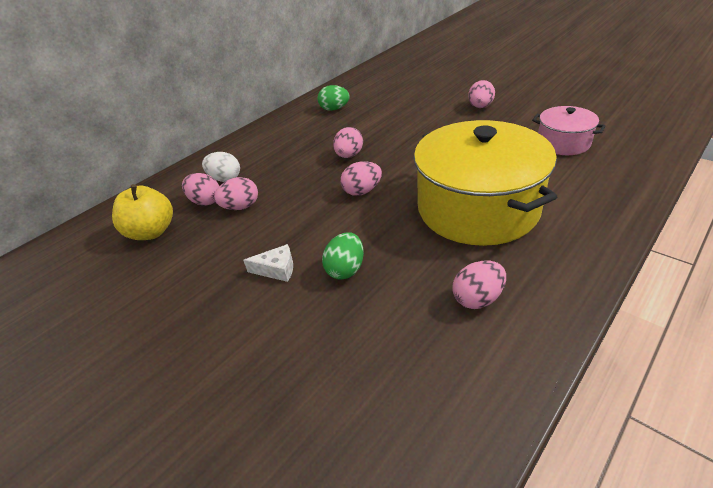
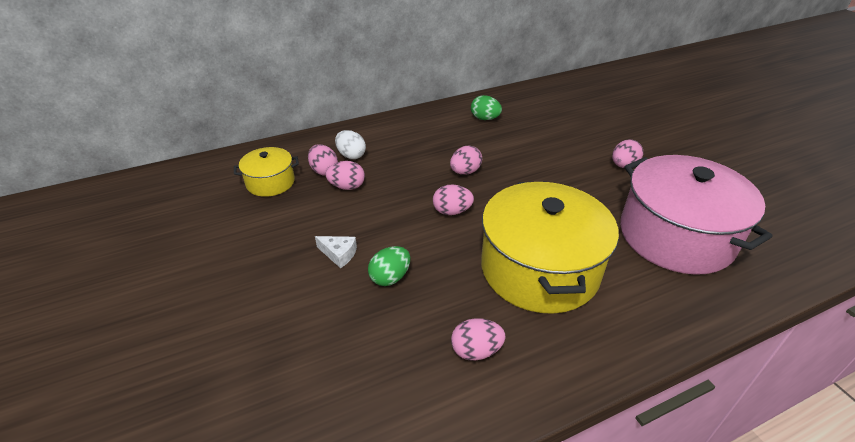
camera: 20 degrees right, 0 degrees up
yellow apple [112,184,173,240] -> yellow pot [234,147,299,197]
pink pot [532,106,605,155] -> pink pot [620,155,772,275], size x2.02

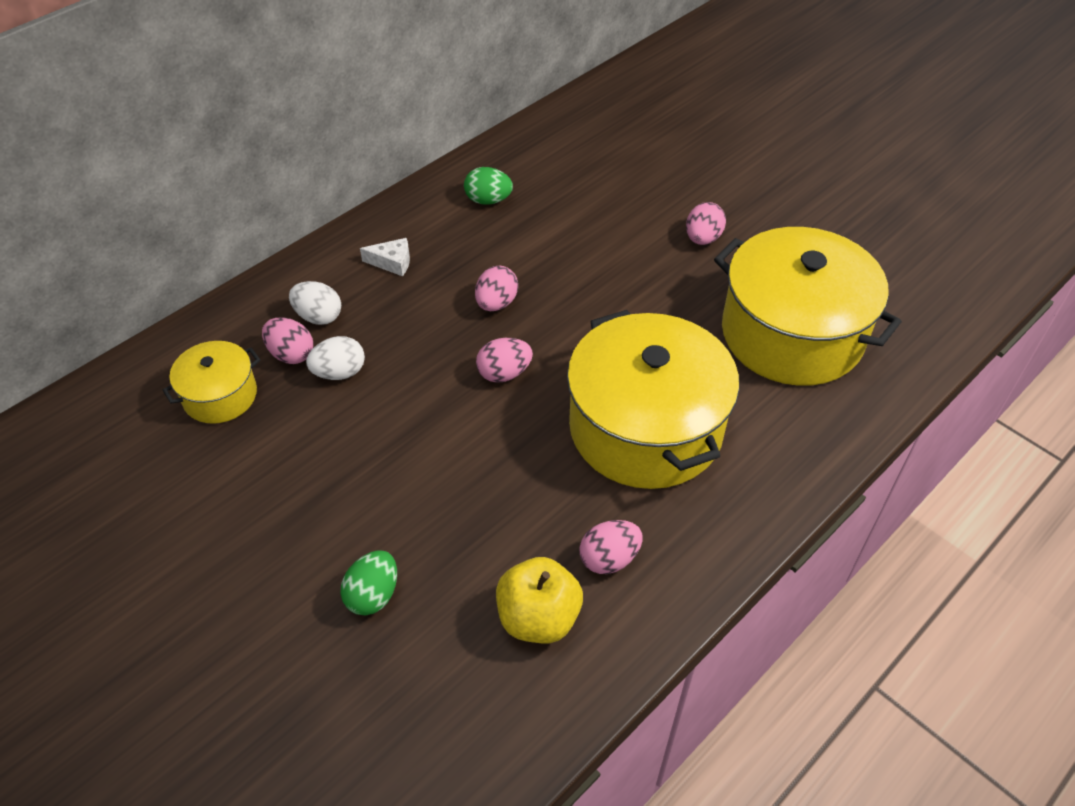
camera: 20 degrees left, 10 degrees up
white cheese [315,236,357,268] -> white cheese moved to [360,238,410,276]
pink egg [326,161,365,190] -> white egg [306,336,365,380]
green egg [368,246,411,286] -> green egg moved to [340,550,397,615]
pink pot [620,155,772,275] -> yellow pot [714,227,902,386]
none -> yellow apple [496,557,583,643]

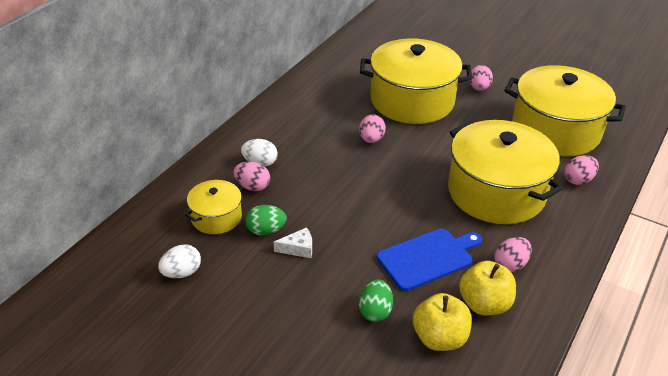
camera: 15 degrees left, 10 degrees down
white egg [306,336,365,380] -> white egg moved to [158,244,201,278]
white cheese [360,238,410,276] -> white cheese moved to [274,227,312,258]
green egg [464,167,513,205] -> green egg moved to [246,205,287,235]
pink egg [476,338,533,383] -> pink egg moved to [564,155,599,185]
none -> yellow pot [360,38,472,124]
none -> blue cutting board [377,228,482,291]
none -> yellow apple [413,293,472,351]

